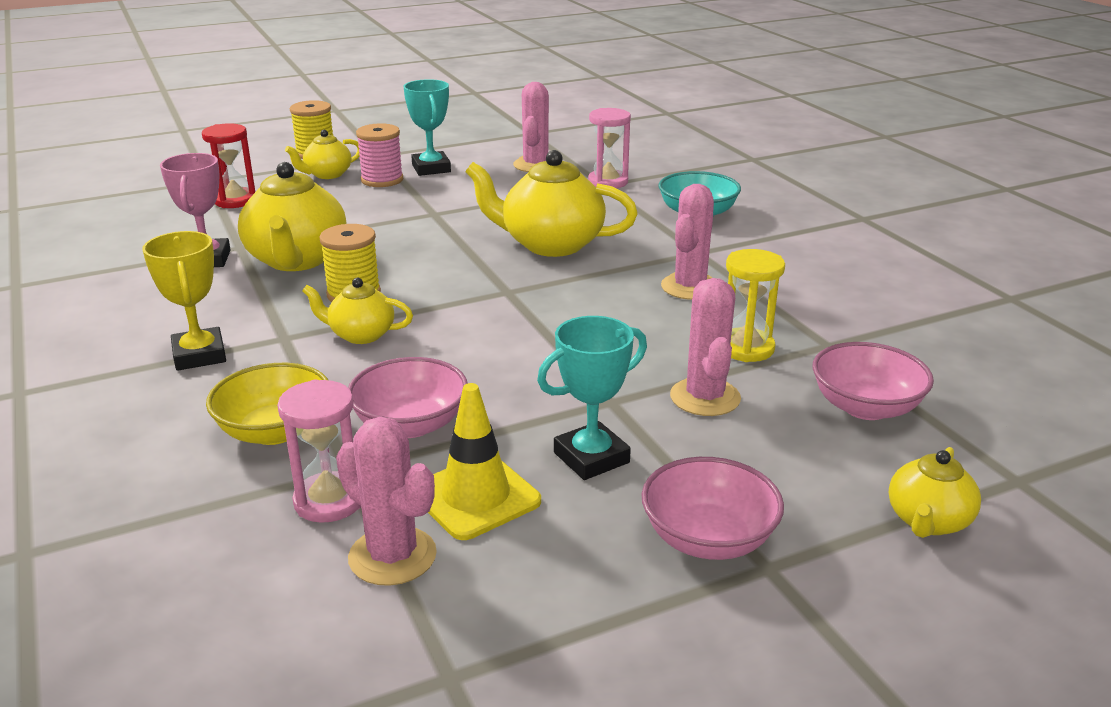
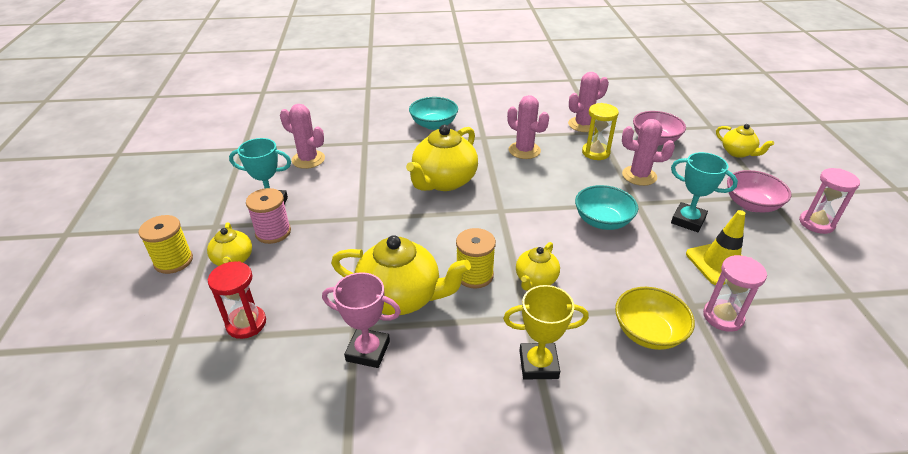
camera: 70 degrees left, 10 degrees up
pink cactus [336,417,437,586] -> pink cactus moved to [568,72,609,132]
pink bowl [348,357,468,438] -> none
turquoise trophy [537,316,647,480] -> turquoise trophy turned 45 degrees counterclockwise [671,152,738,232]
pink hourglass [588,108,631,188] -> pink hourglass moved to [799,168,860,234]
none -> turquoise bowl [575,185,638,230]

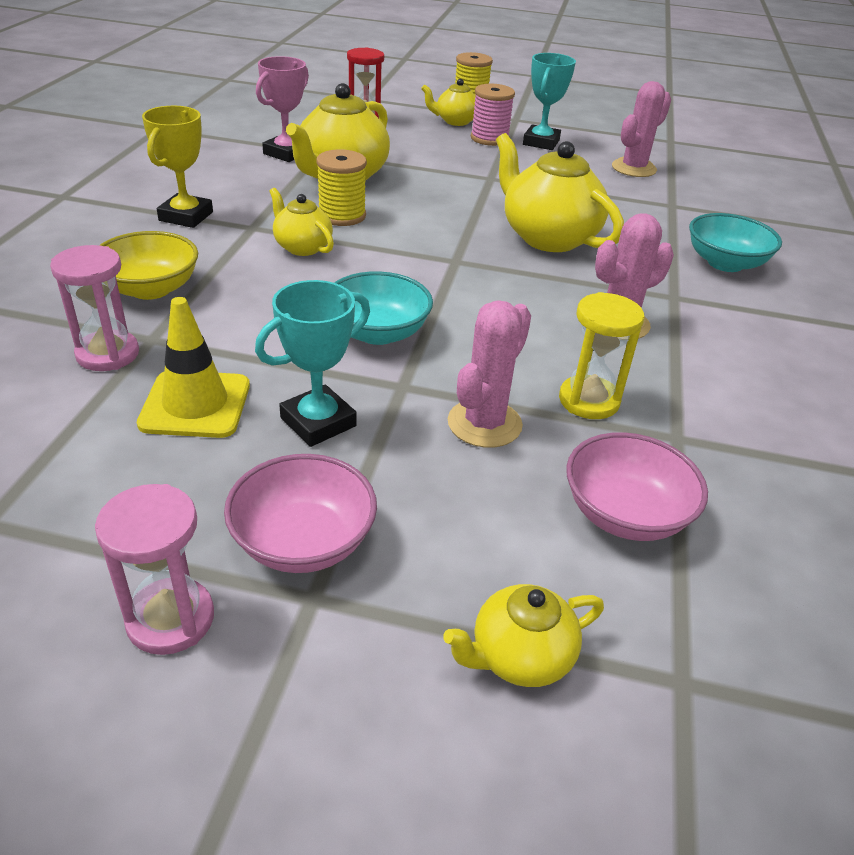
camera: 105 degrees right, 0 degrees up
pink cactus [568,72,609,132] -> none

